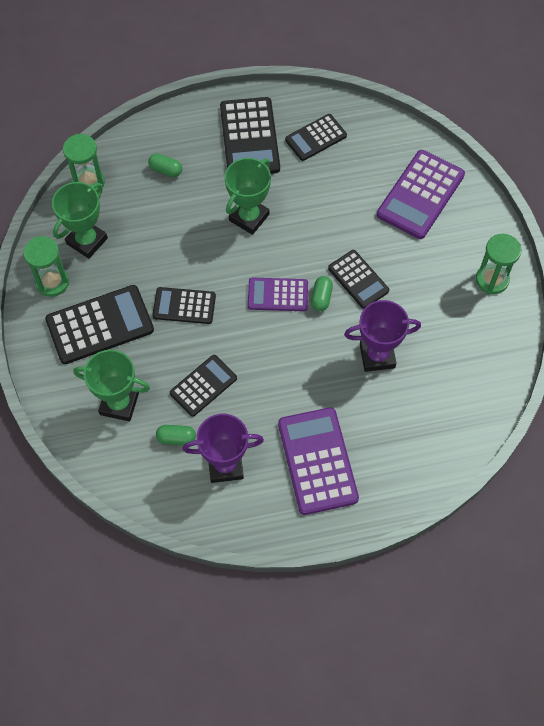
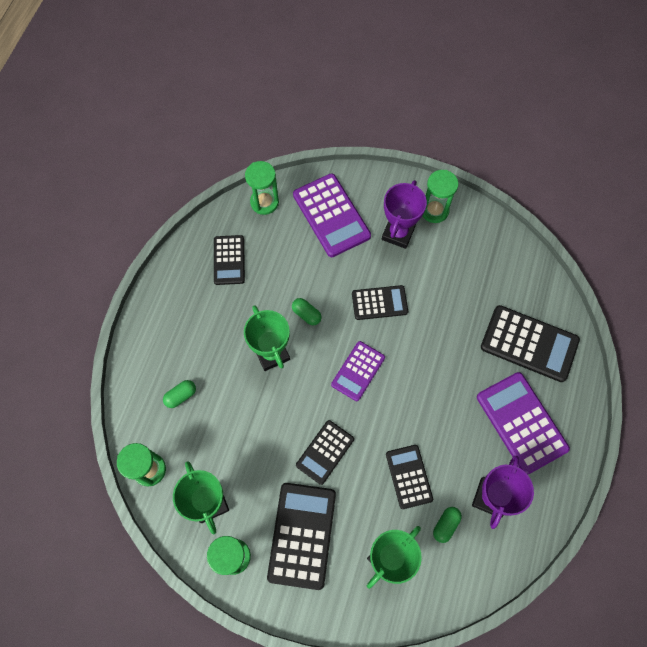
camera: 60 degrees left, 5 degrees up
black calculator [220,97,280,174] -> black calculator moved to [481,305,580,382]
purple calculator [278,407,359,515] -> purple calculator turned 45 degrees clockwise [477,372,570,475]
green capsule [311,276,333,311] -> green capsule moved to [292,298,322,325]
purple trophy [344,300,421,372] -> purple trophy moved to [382,180,427,249]
none -> green hourglass [245,161,279,215]

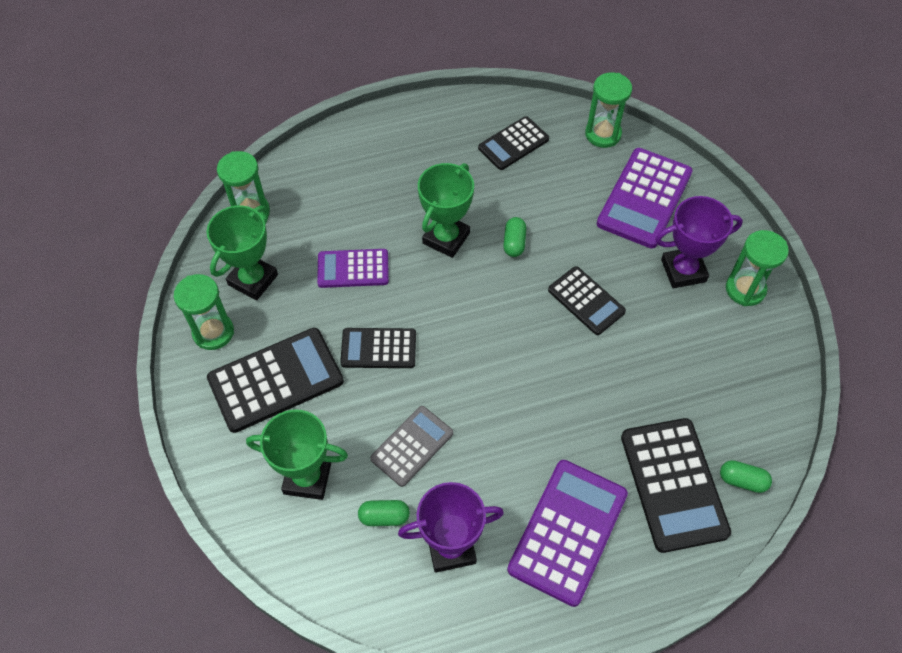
camera: 55 degrees right, 10 degrees down
green capsule [163,380,196,408] -> green capsule moved to [720,460,772,493]
purple calculator [331,341,385,401] -> purple calculator moved to [317,249,389,288]
black calculator [386,445,433,509] -> grey calculator [370,406,453,487]

